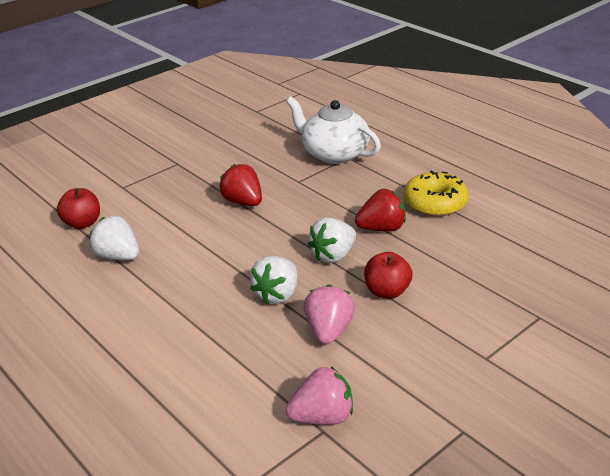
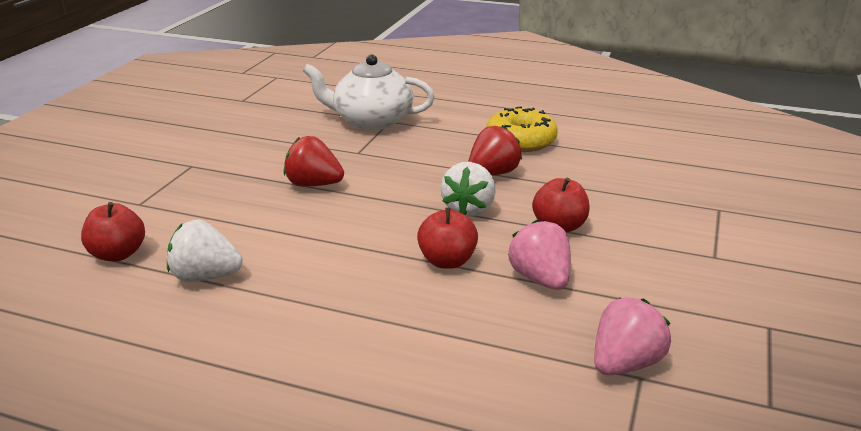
camera: 30 degrees left, 5 degrees down
white strawberry [250,256,297,304] -> red apple [417,207,478,268]

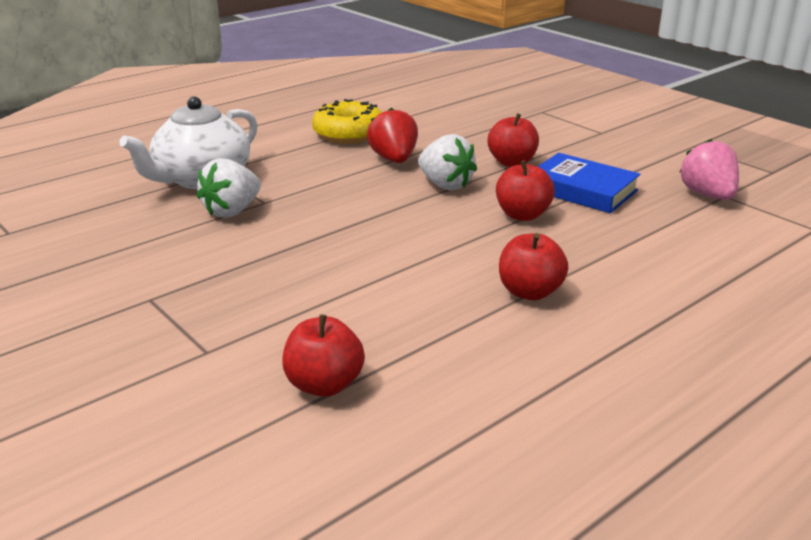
camera: 60 degrees left, 0 degrees up
white strawberry [167,220,243,282] -> white strawberry moved to [197,158,261,218]
red strawberry [284,136,344,186] -> none
pink strawberry [508,219,571,290] -> blue book [537,153,640,213]
none -> red apple [499,233,569,300]

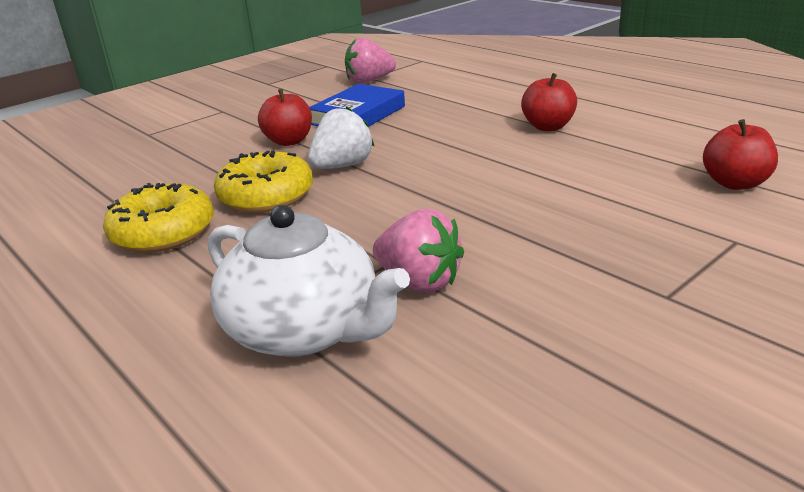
camera: 90 degrees left, 0 degrees up
white strawberry [197,158,261,218] -> pink strawberry [373,209,464,293]
red strawberry [367,108,418,163] -> yellow donut [214,151,313,213]
red apple [496,160,555,221] -> none

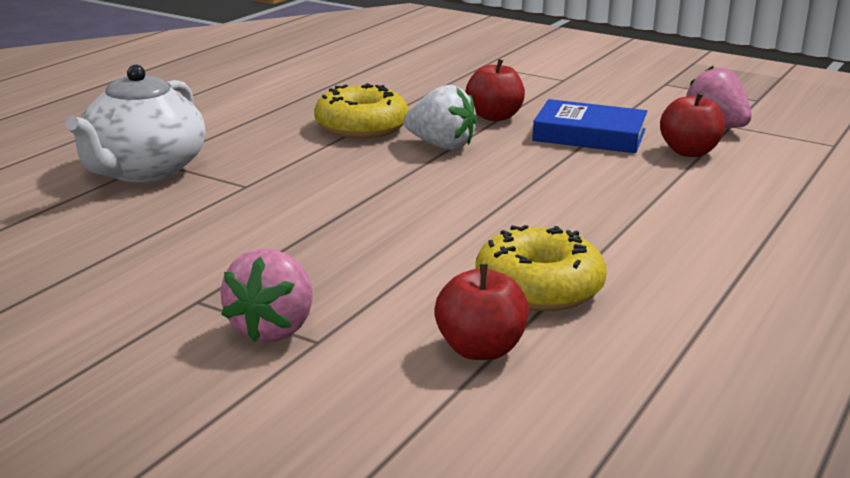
camera: 70 degrees right, 5 degrees down
yellow donut [103,183,214,253] -> yellow donut moved to [475,225,607,311]
pink strawberry [373,209,464,293] -> pink strawberry moved to [221,249,313,342]
red apple [521,73,577,131] -> red apple moved to [660,92,725,157]

